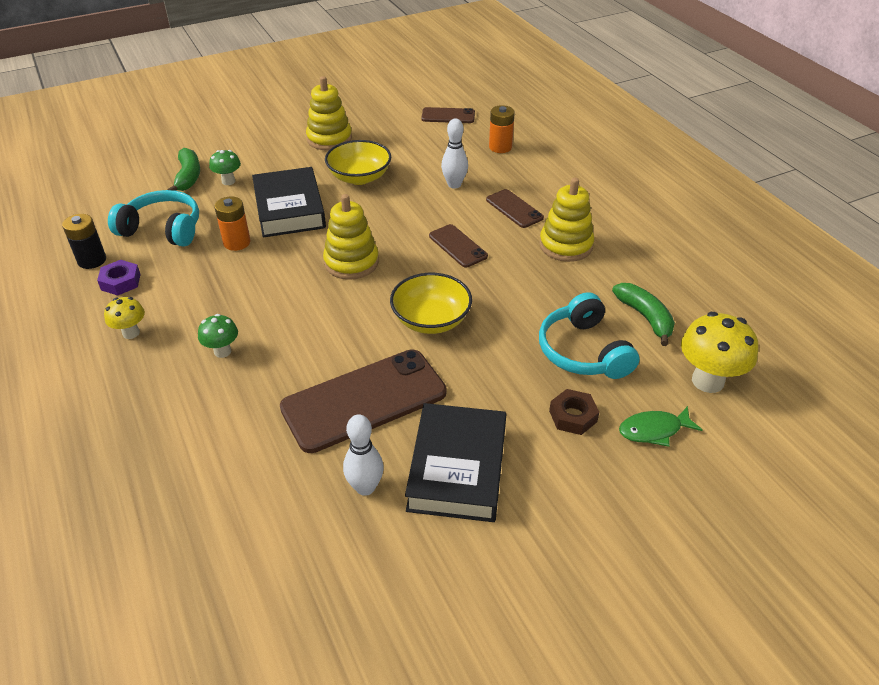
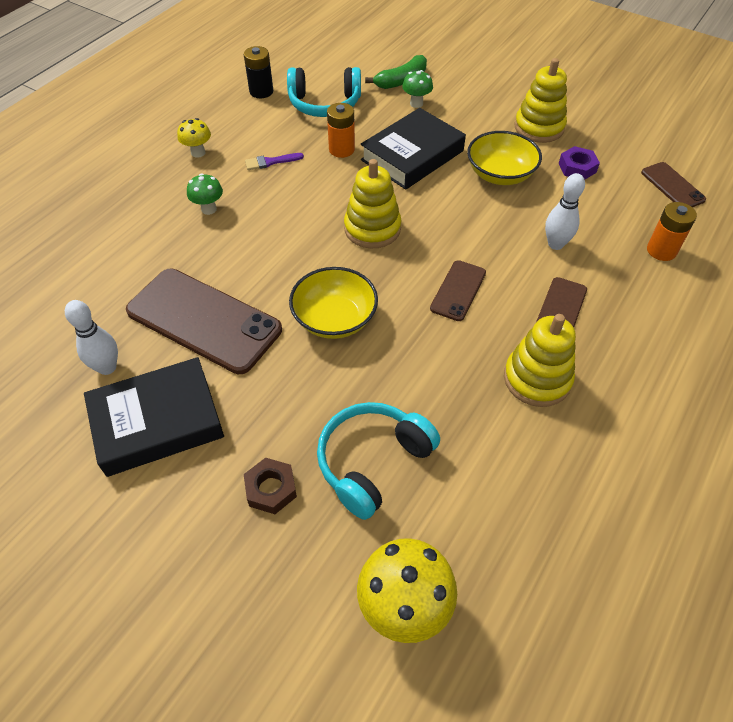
camera: 60 degrees right, 10 degrees up
purple nut [97,260,141,295] -> purple nut moved to [559,146,600,180]
turquoise headphones [108,190,199,246] -> turquoise headphones turned 105 degrees clockwise [287,67,361,117]
green banana [612,283,675,346] -> none
green fish [619,406,702,447] -> none
none -> purple brush [245,153,304,170]

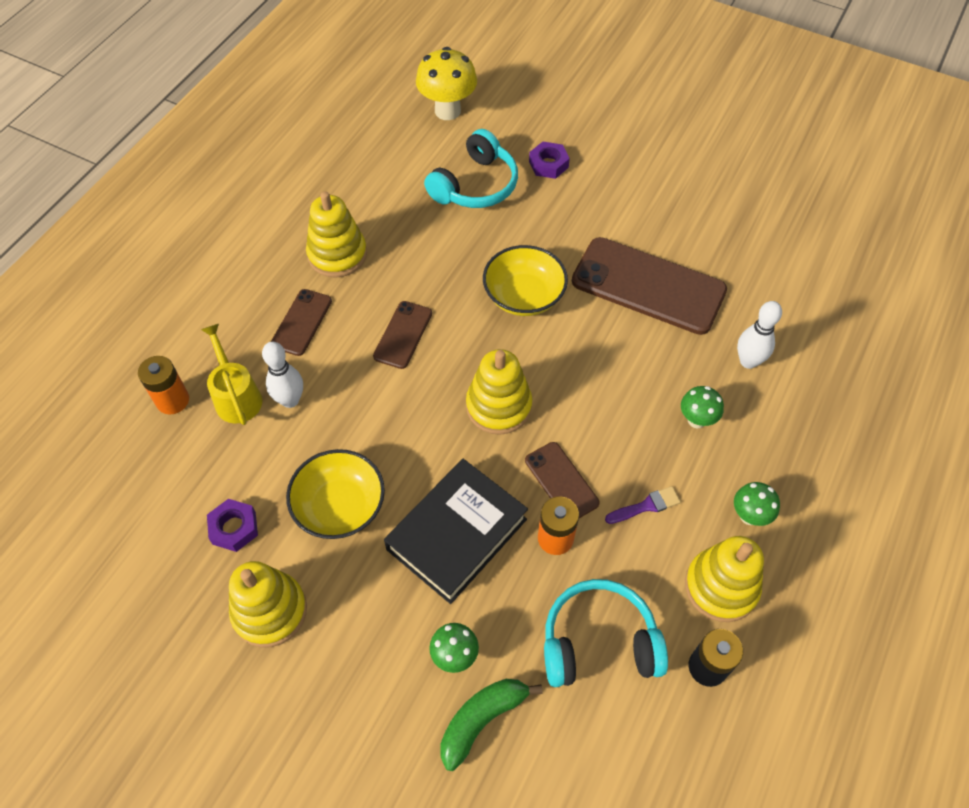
camera: 175 degrees right, 5 degrees up
white bowling pin [65,300,118,375] -> white bowling pin moved to [737,301,782,369]
black book [84,357,224,477] -> none
yellow mushroom [177,118,211,158] -> green mushroom [734,482,780,526]
brown nut [244,458,297,514] -> purple nut [529,142,570,179]
brown phone [641,162,706,207] -> brown phone moved to [525,442,599,518]
none -> yellow watering can [201,324,262,425]
none -> yellow stacking toy [685,536,764,622]

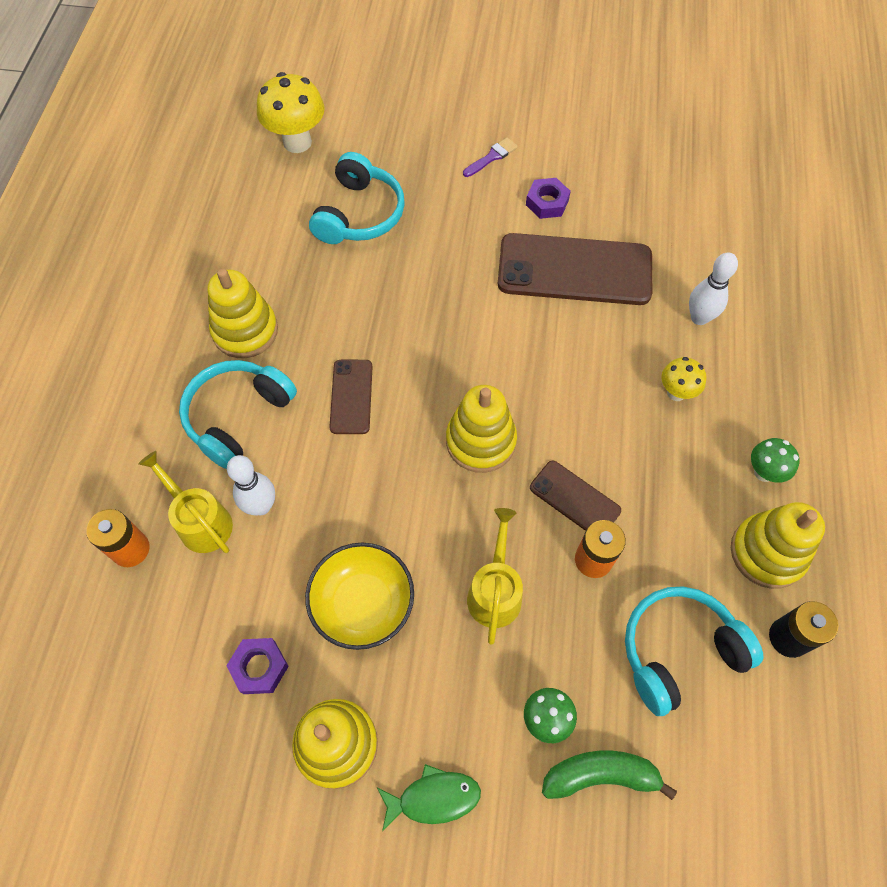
camera: 20 degrees left, 5 degrees up
brown phone [271,289,332,356] -> turquoise headphones [179,360,297,469]
black book [384,459,528,604] -> yellow watering can [467,508,523,645]
green banana [441,679,542,771] -> green banana turned 60 degrees clockwise [542,750,677,800]
yellow bowl [483,245,568,316] -> none
purple nut [529,142,570,179] -> purple nut moved to [526,178,571,219]
purple brush [605,486,681,524] -> purple brush moved to [463,138,518,177]
green mushroom [681,386,724,428] -> yellow mushroom [661,357,707,401]
none -> green fish [377,764,481,832]

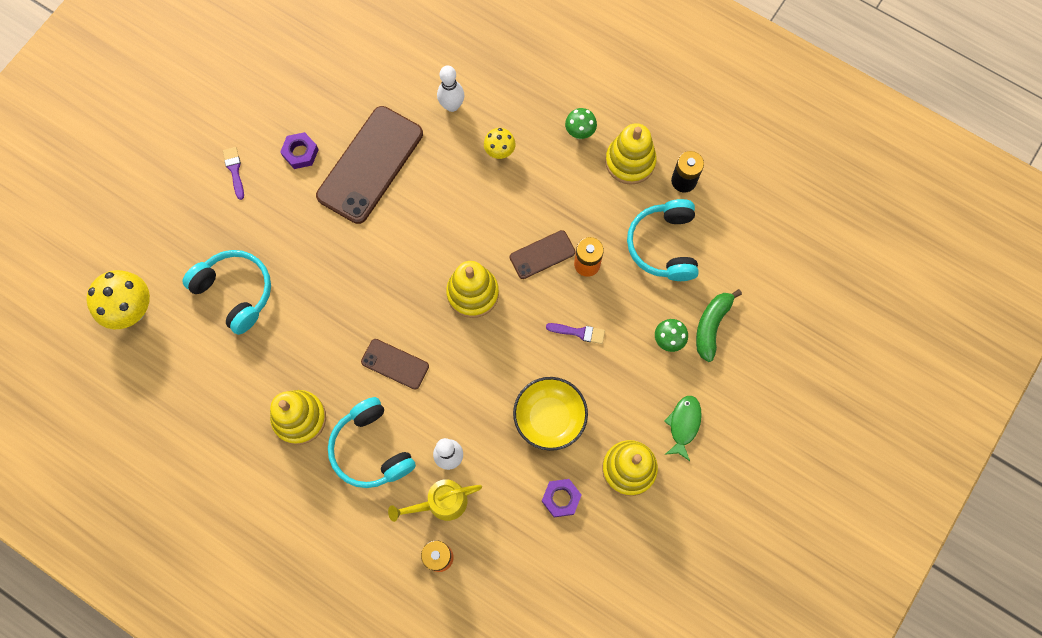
camera: 65 degrees left, 10 degrees up
yellow watering can [467,508,523,645] -> purple brush [546,323,605,344]

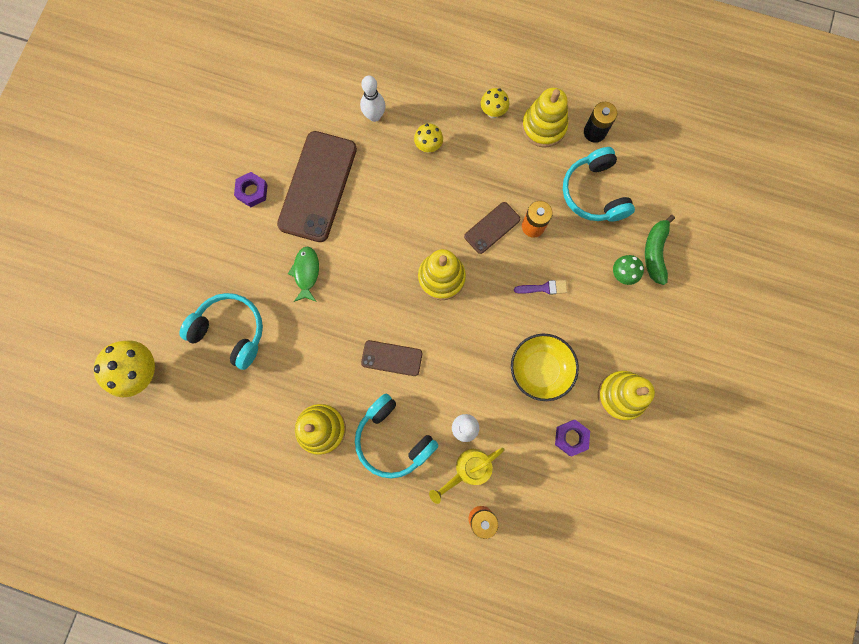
camera: 15 degrees left, 5 degrees up
purple brush [223,147,244,200] -> none
green mushroom [565,108,597,139] -> yellow mushroom [481,88,509,118]
green fish [664,396,702,461] -> green fish moved to [288,247,319,302]

